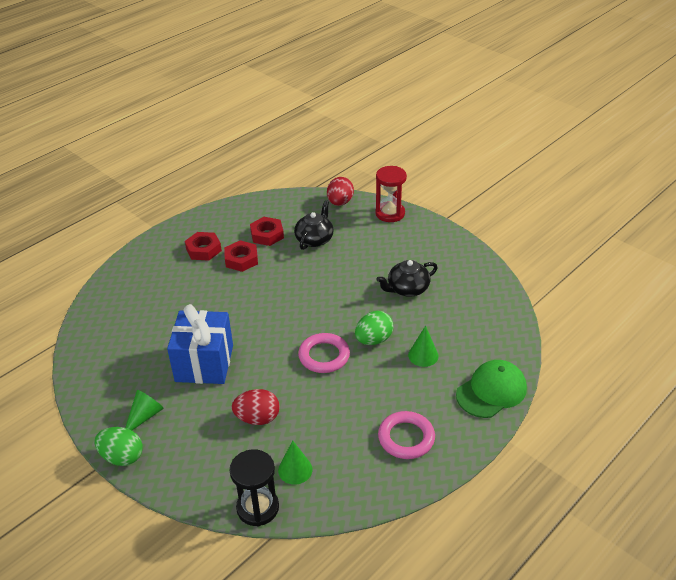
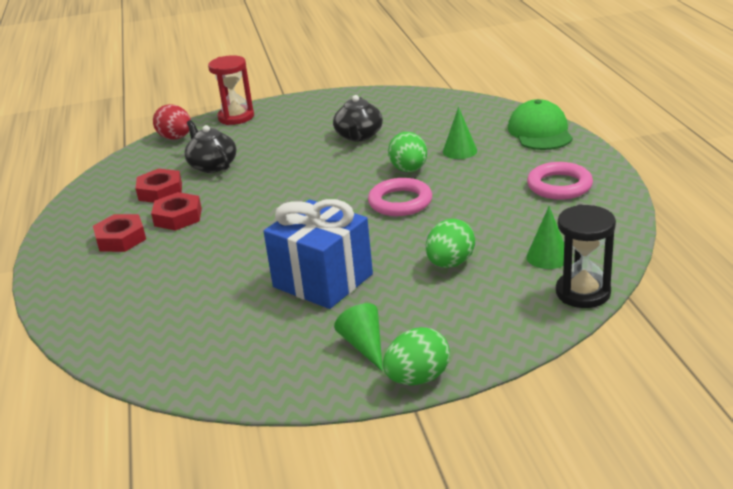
camera: 55 degrees left, 10 degrees down
red egg [232,389,280,425] -> green egg [426,219,475,268]

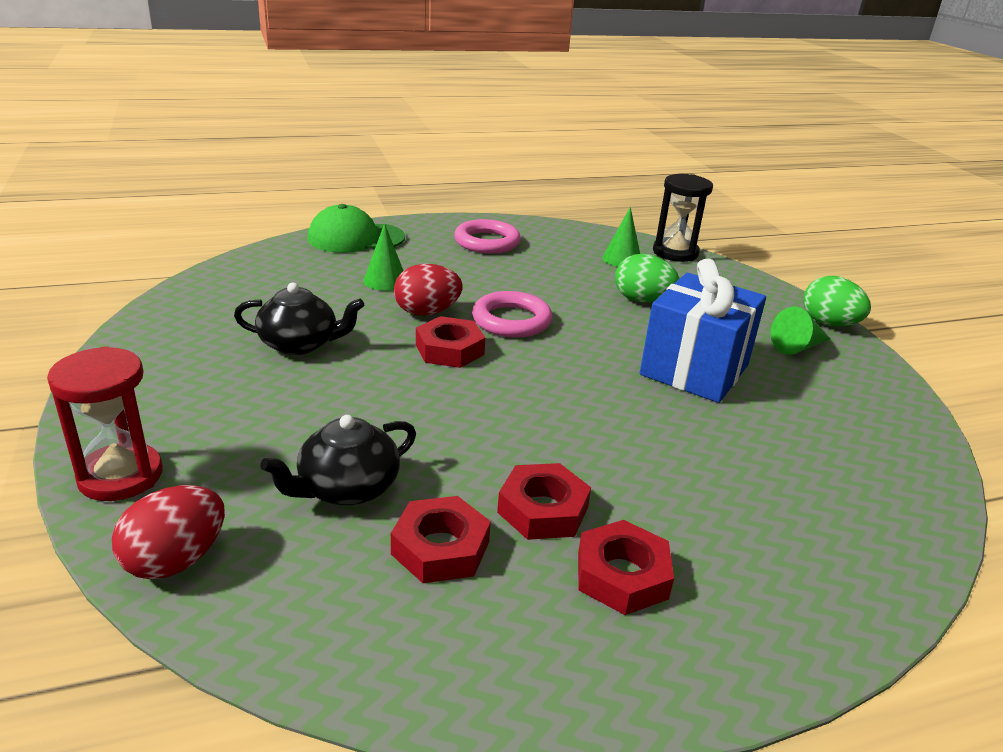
camera: 100 degrees left, 0 degrees up
green egg [388,132,427,172] -> red egg [394,264,462,316]
none -> red nut [416,316,485,368]

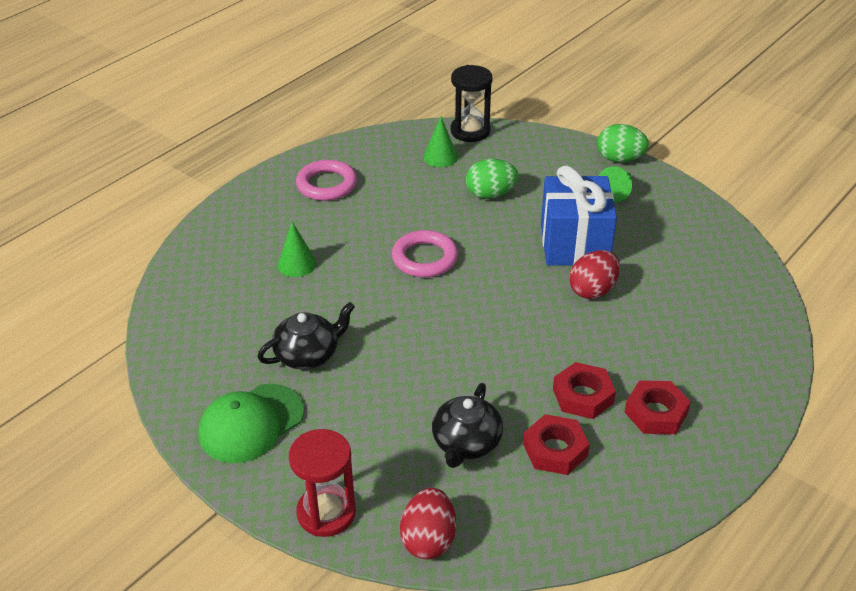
camera: 30 degrees left, 10 degrees up
green cap [308,204,405,253] -> green cap moved to [199,384,304,463]
red egg [394,264,462,316] -> red egg moved to [569,250,620,299]
red nut [416,316,485,368] -> none

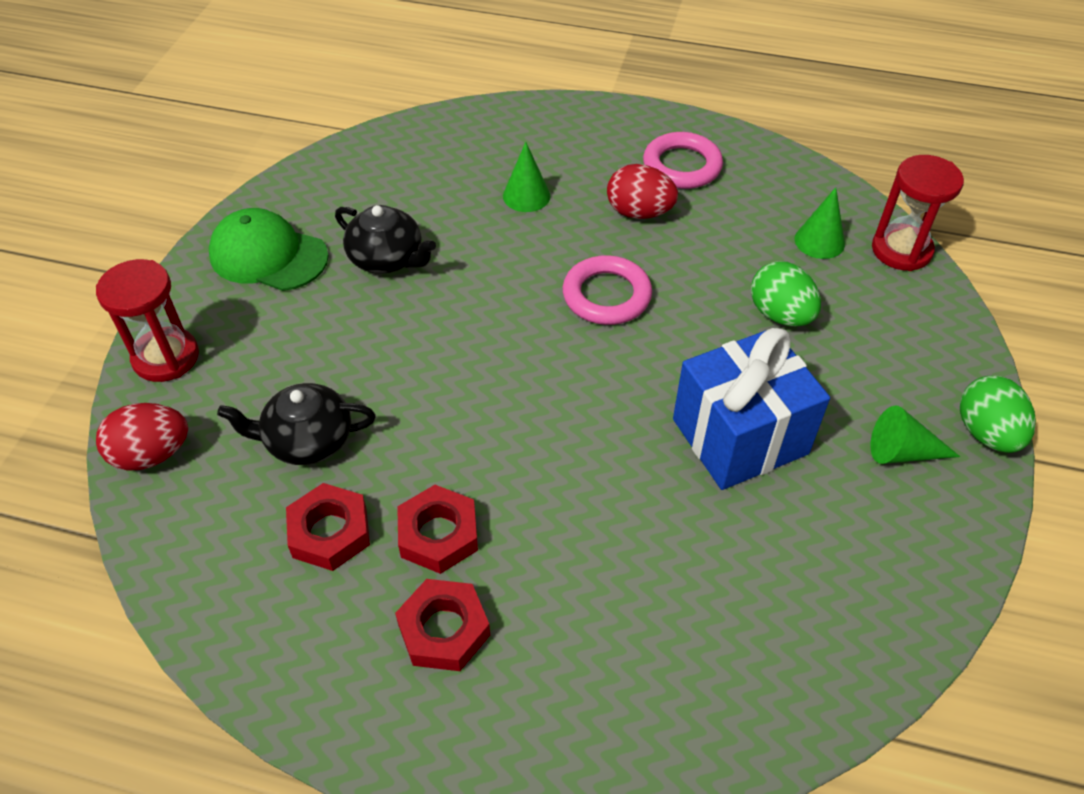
camera: 65 degrees right, 10 degrees up
black hourglass [451,65,492,142] -> red hourglass [872,155,964,271]
red egg [569,250,620,299] -> red egg moved to [607,164,678,219]

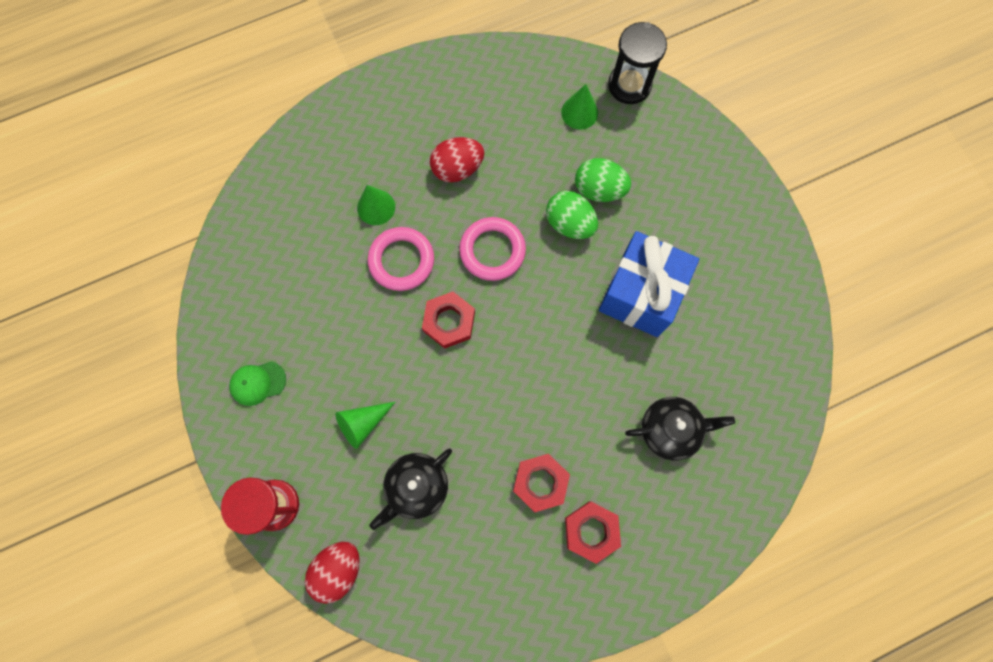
camera: 40 degrees left, 25 degrees up
green cap [209,208,329,291] -> green cap [229,361,286,406], size x0.58
red nut [286,483,370,571] -> red nut moved to [422,292,475,349]
black teapot [335,205,436,274] -> black teapot moved to [625,397,735,461]
pink ring [643,132,723,189] -> pink ring moved to [368,227,434,291]
green cone [870,406,960,464] -> green cone moved to [335,402,395,449]
red hourglass [872,155,964,271] -> black hourglass [608,22,667,104]
green egg [960,376,1036,453] -> green egg moved to [546,191,598,239]

